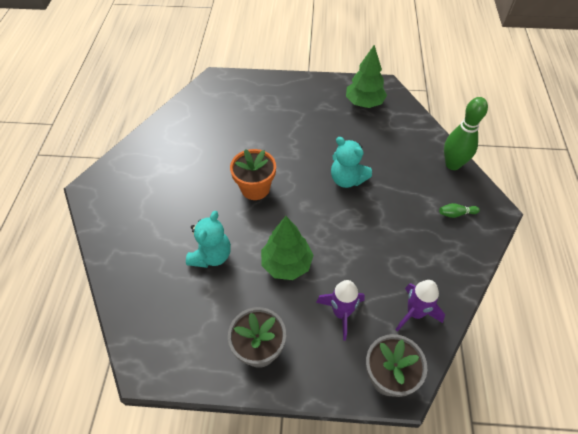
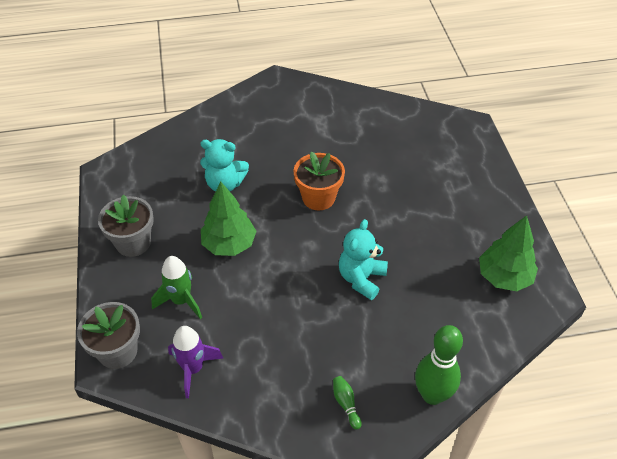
camera: 75 degrees right, 5 degrees down
purple rocket [316,280,365,340] -> green rocket [151,256,202,319]

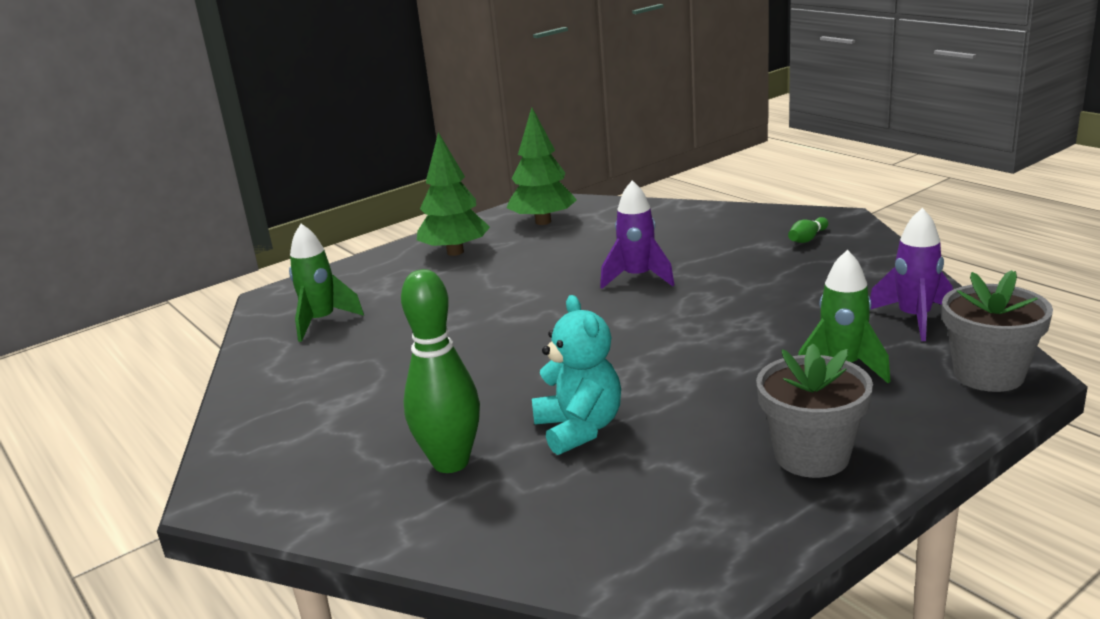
camera: 115 degrees left, 25 degrees down
green tree [201,182,257,256] -> green tree moved to [417,132,490,256]
orange flower pot [293,151,345,211] -> none
turquoise teddy bear [339,219,388,300] -> purple rocket [600,180,675,289]
green bowling pin [415,325,463,405] -> green bowling pin moved to [401,269,480,473]
none -> green rocket [289,224,364,342]

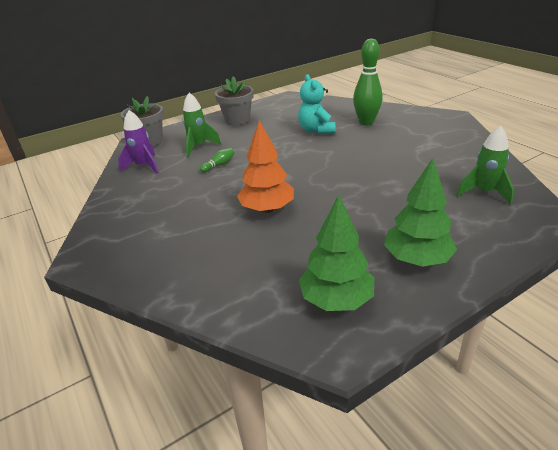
camera: 175 degrees left, 10 degrees up
purple rocket [600,180,675,289] -> orange tree [237,120,294,213]
green bowling pin [788,217,829,243] -> green bowling pin moved to [200,148,234,172]

